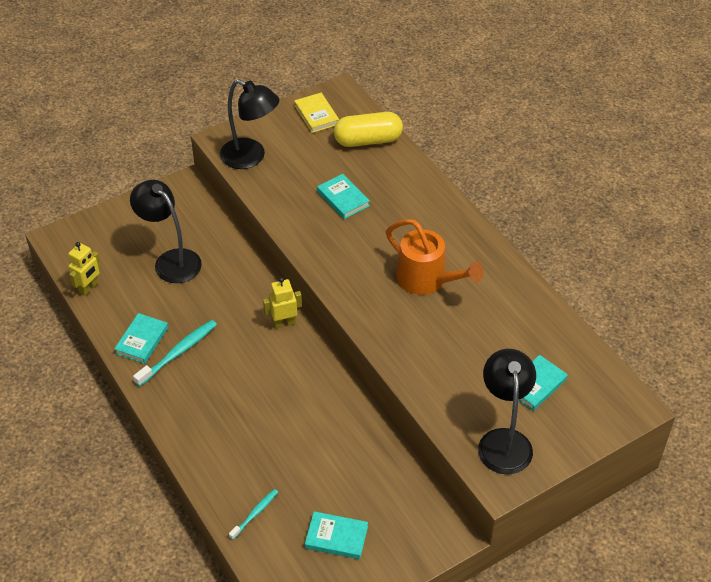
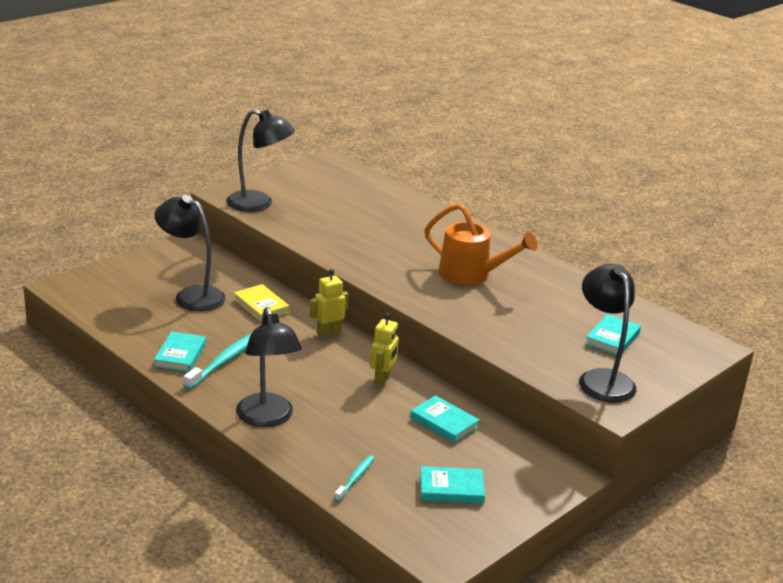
camera: 15 degrees left, 20 degrees down
yellow robot [68,242,101,296] -> yellow robot moved to [370,313,399,386]
yellow book [294,93,339,133] -> yellow book moved to [234,284,290,322]
turquoise book [317,174,370,219] -> turquoise book moved to [410,395,480,443]
yellow capsule [334,112,403,147] -> none
none -> black lamp [236,307,302,427]

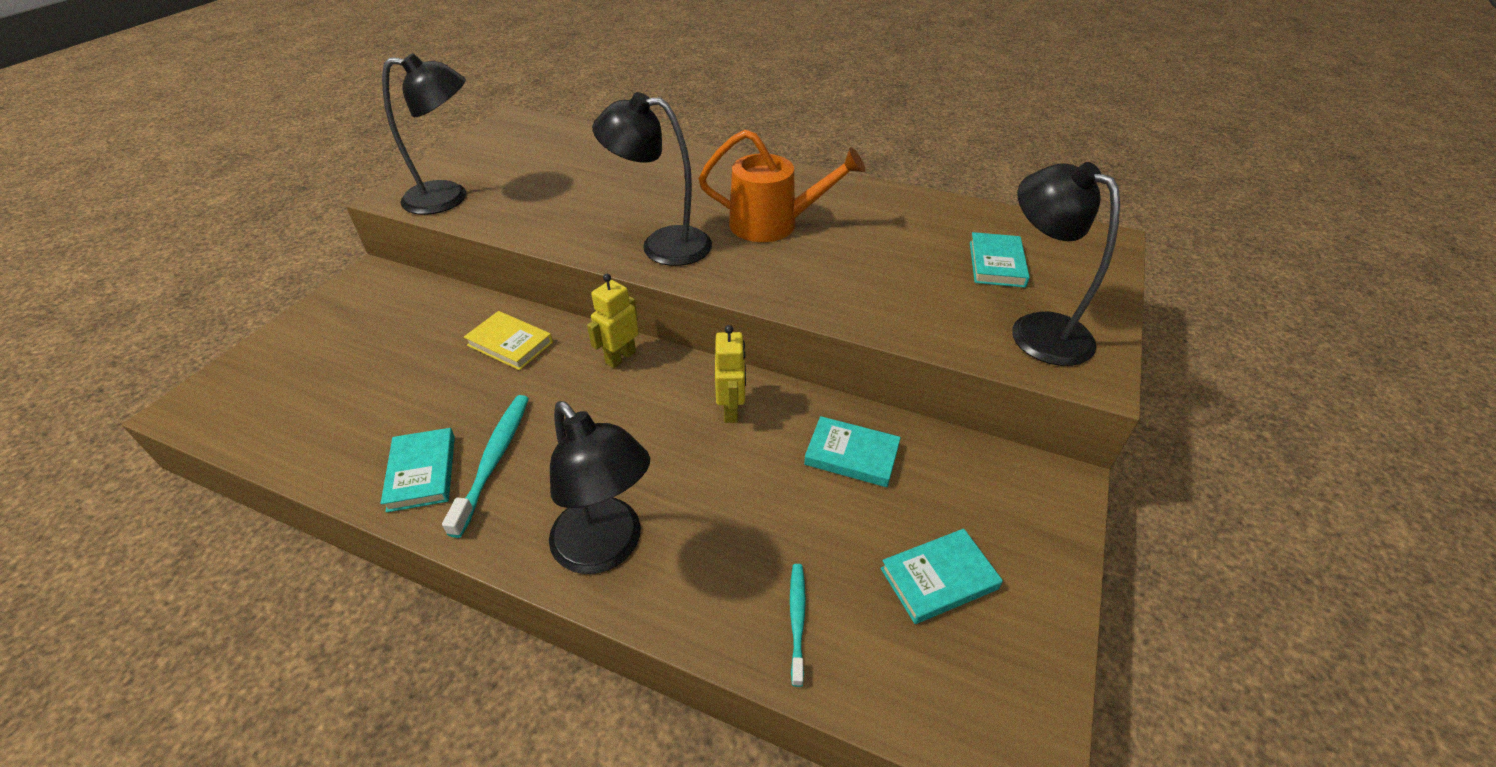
camera: 20 degrees left, 15 degrees up
black lamp [154,195,226,311] -> black lamp moved to [592,92,712,266]

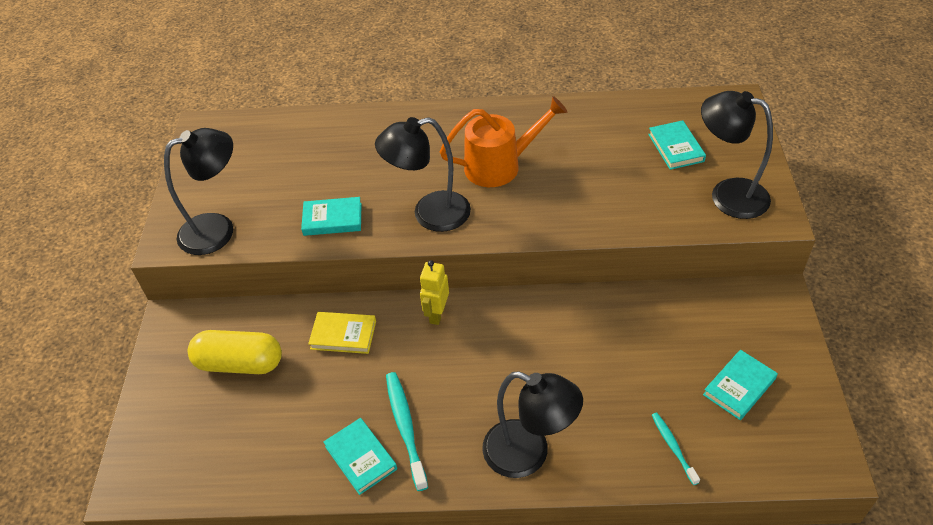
camera: 20 degrees left, 5 degrees up
yellow robot [715,325,746,423] -> none
turquoise book [804,416,901,487] -> turquoise book moved to [301,197,362,236]
none -> yellow capsule [188,330,282,374]

